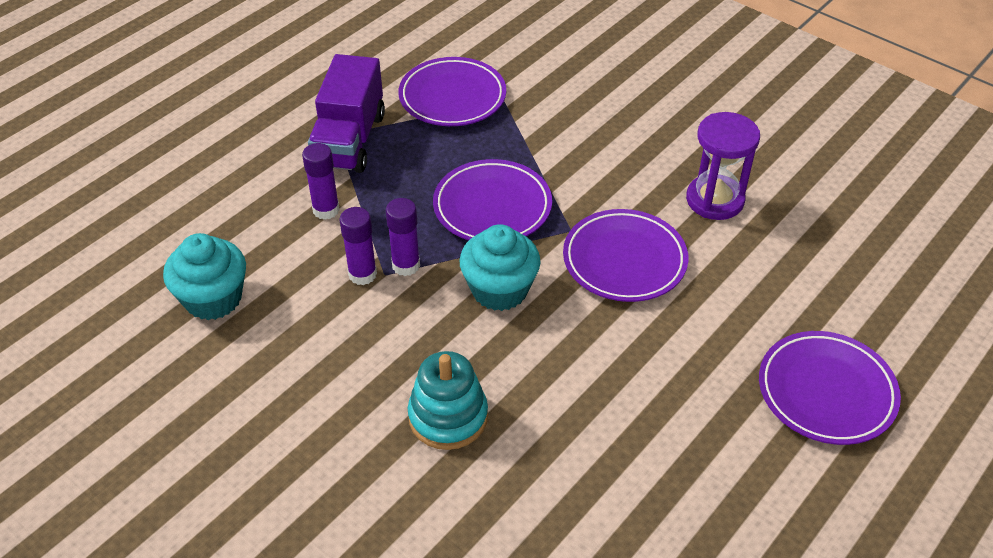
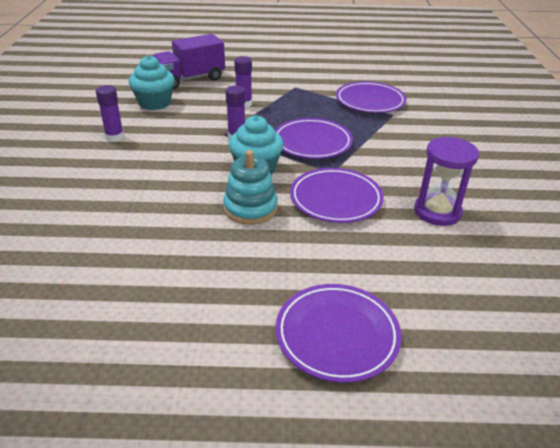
camera: 50 degrees right, 10 degrees down
purple truck [308,54,385,173] -> purple truck moved to [152,34,225,89]
purple glue stick [340,207,377,285] -> purple glue stick moved to [96,85,124,142]
turquoise stacking toy [408,351,488,450] -> turquoise stacking toy moved to [223,150,278,225]

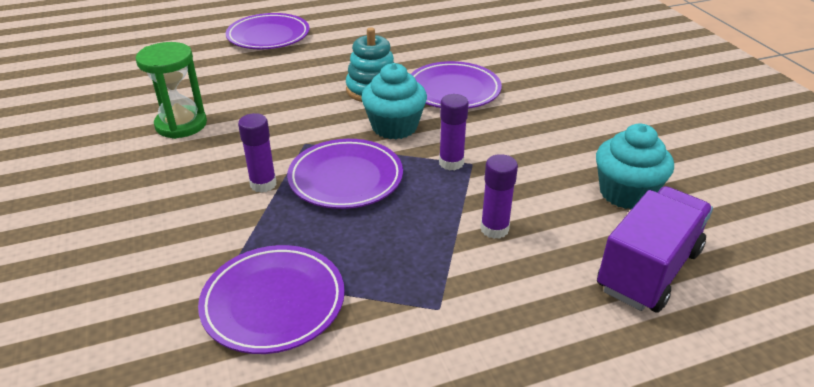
camera: 160 degrees right, 0 degrees up
purple glue stick [96,85,124,142] -> purple glue stick moved to [238,113,277,193]
purple plate [290,168,384,223] -> purple plate moved to [411,61,502,109]
purple hourglass [414,137,479,226] -> green hourglass [136,42,207,139]

